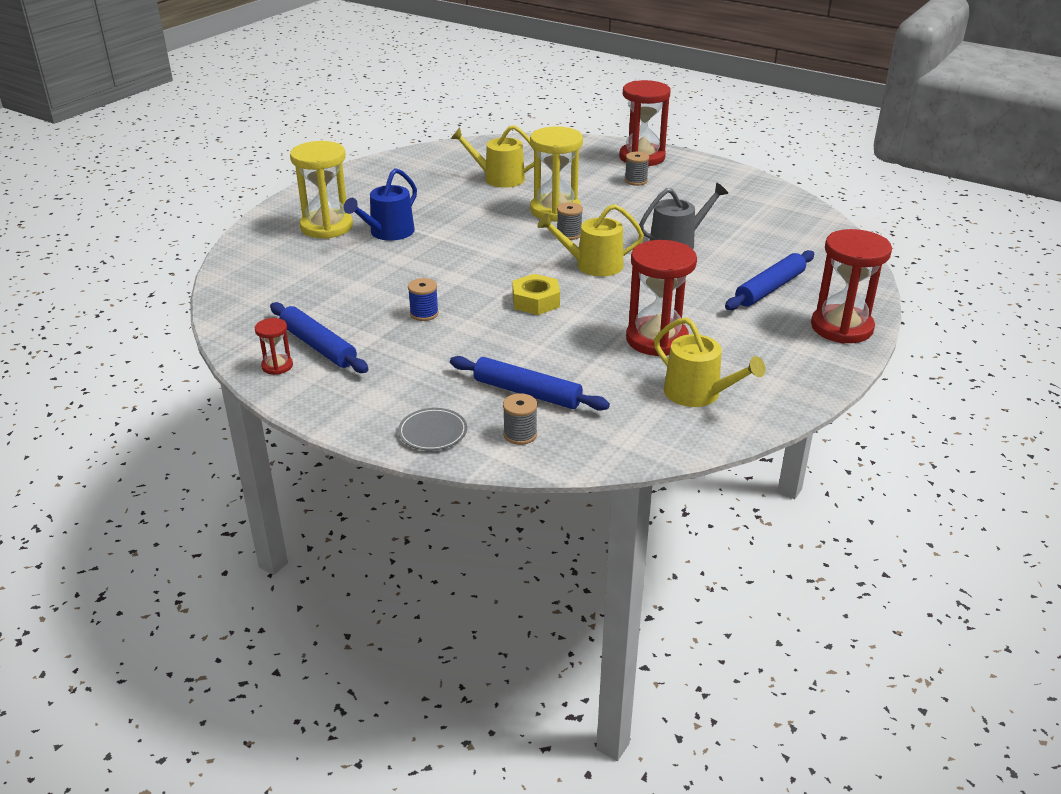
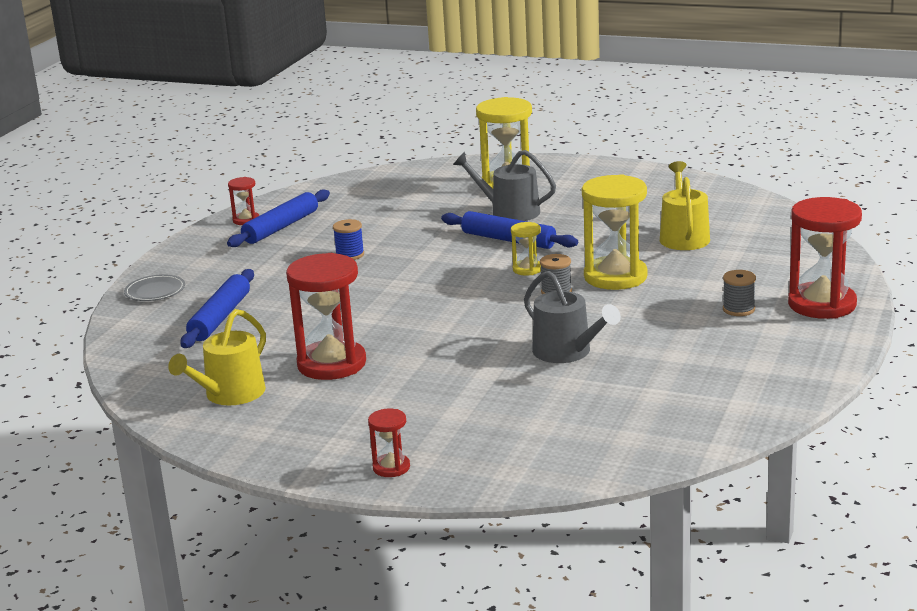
camera: 80 degrees right, 10 degrees down
blue watering can [344,168,417,241] -> grey watering can [453,150,556,221]
grey spool [503,393,537,445] -> none
yellow nut [512,274,560,315] -> none
yellow watering can [537,204,644,277] -> none
blue rolling pin [725,250,814,310] -> blue rolling pin moved to [441,211,578,249]
red hourglass [811,229,892,343] -> red hourglass [368,408,410,477], size x0.48
none -> yellow hourglass [511,222,541,275]

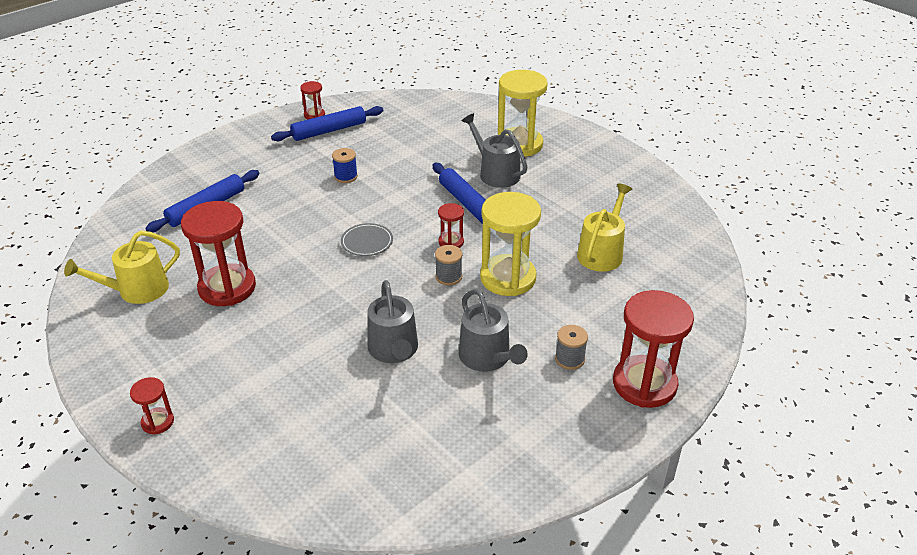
camera: 25 degrees right, 15 degrees up
grey plate [124,274,185,301] -> grey plate moved to [341,223,393,256]
yellow hourglass [511,222,541,275] -> red hourglass [438,203,464,248]
none -> grey watering can [459,289,528,372]

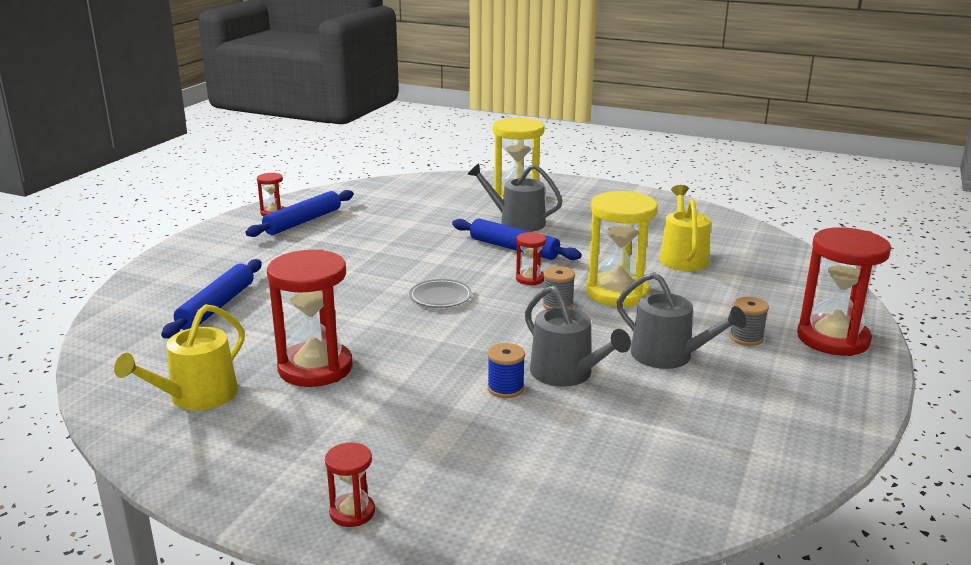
camera: 25 degrees left, 15 degrees down
blue spool [332,148,358,183] -> blue spool moved to [487,343,525,398]

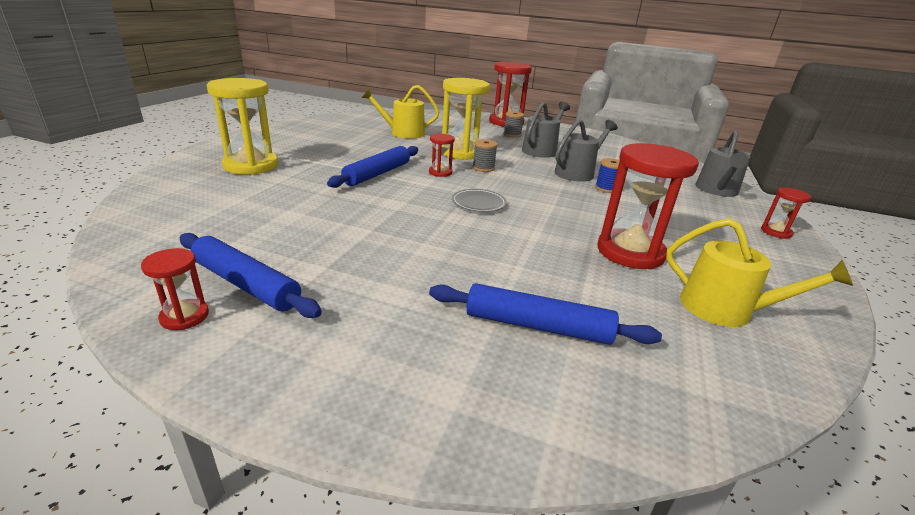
camera: 95 degrees left, 5 degrees up
grey watering can [467,163,563,232] -> grey watering can moved to [695,130,750,197]

